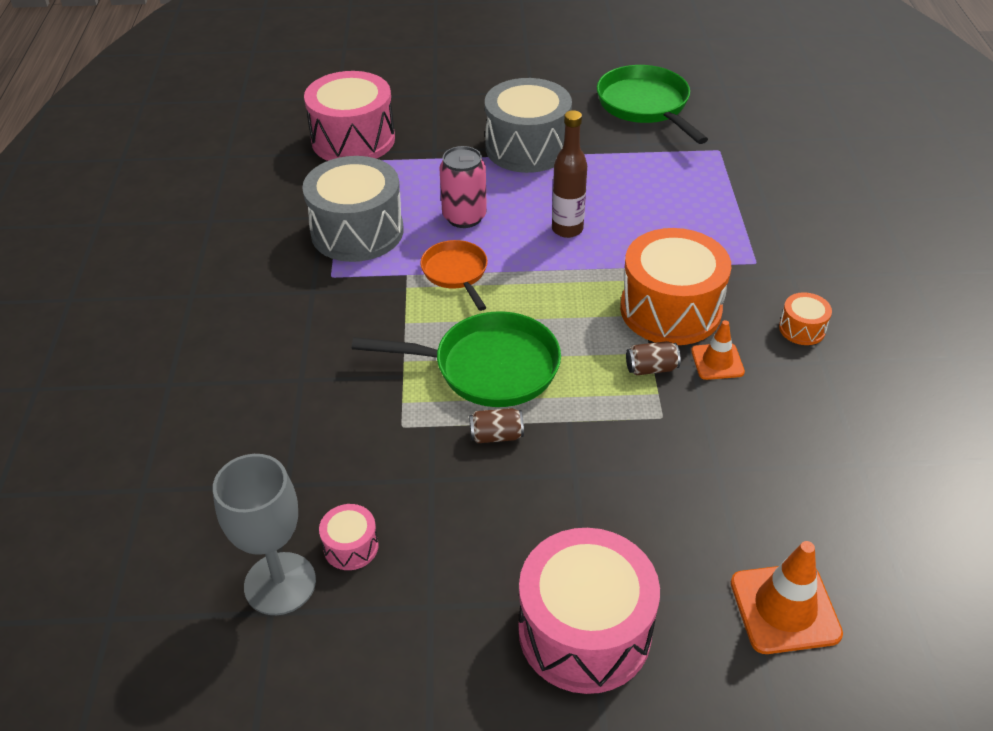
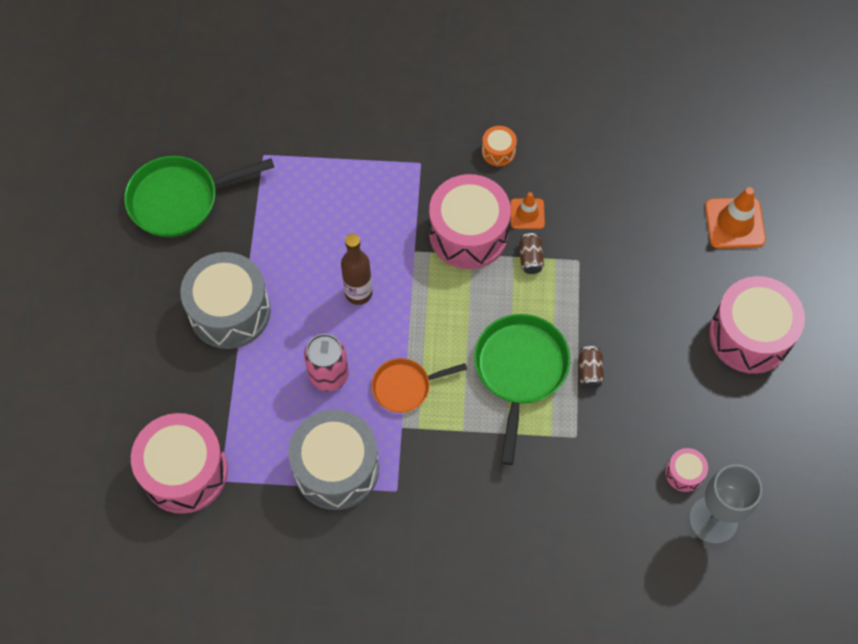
camera: 85 degrees left, 20 degrees up
orange drum [620,228,731,345] -> pink drum [429,174,511,269]

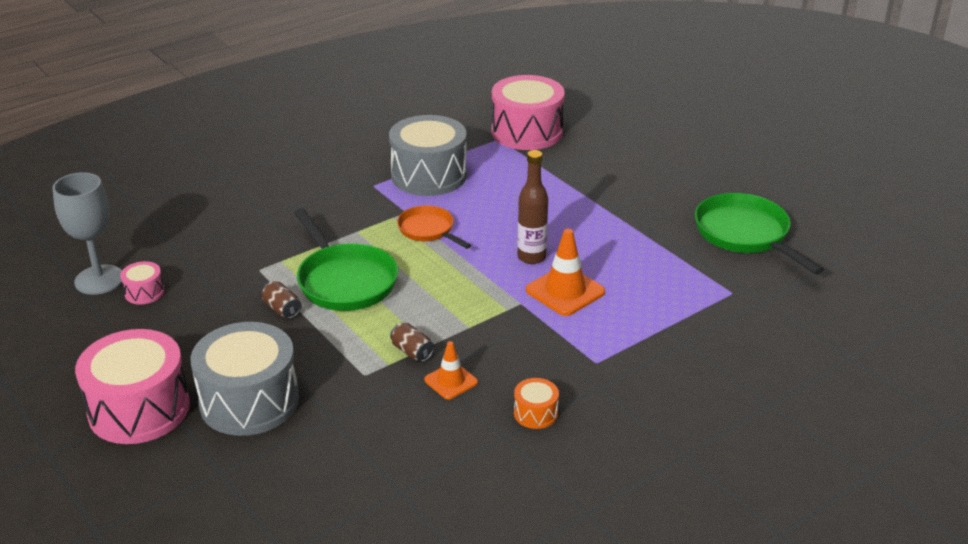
camera: 140 degrees right, 30 degrees down
green pan [124,156,274,237] -> green pan turned 60 degrees counterclockwise [695,193,824,275]
grey drum [180,252,271,349] -> grey drum moved to [190,322,299,436]
pink can [304,334,349,391] -> none
orange pan [372,358,467,413] -> orange pan turned 75 degrees counterclockwise [397,205,471,249]
pink drum [429,174,511,269] -> none
orange traffic cone [705,187,766,249] -> orange traffic cone moved to [526,229,605,316]

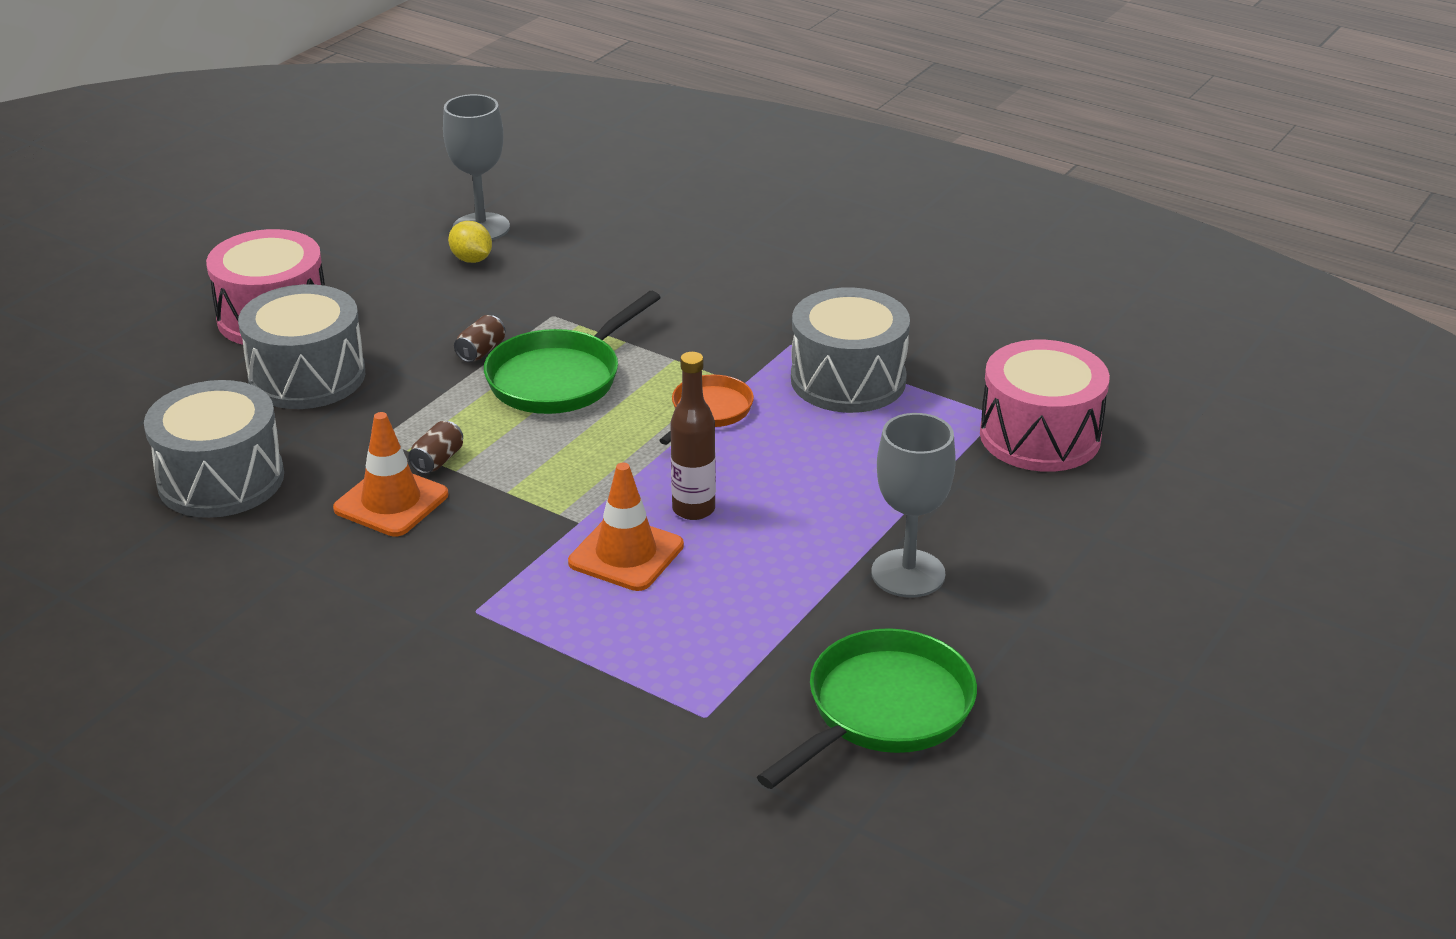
camera: 70 degrees right, 0 degrees up
pink drum [120,261,164,304] -> yellow lemon [448,221,492,263]
orange traffic cone [424,341,478,400] -> orange traffic cone [333,412,448,537], size x1.63
orange drum [514,378,559,429] -> none
none -> grey drum [144,380,284,518]
none -> grey goblet [871,413,956,598]

